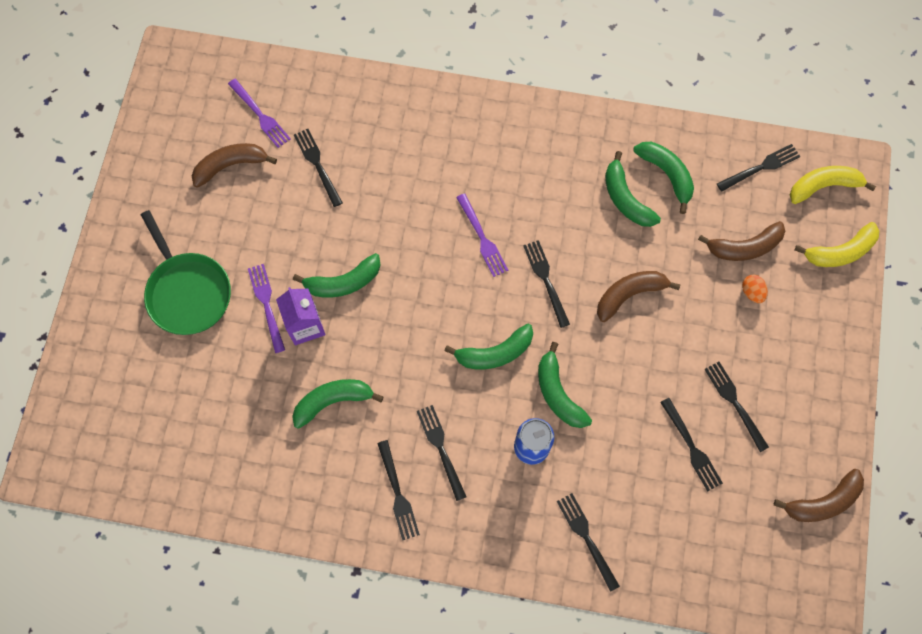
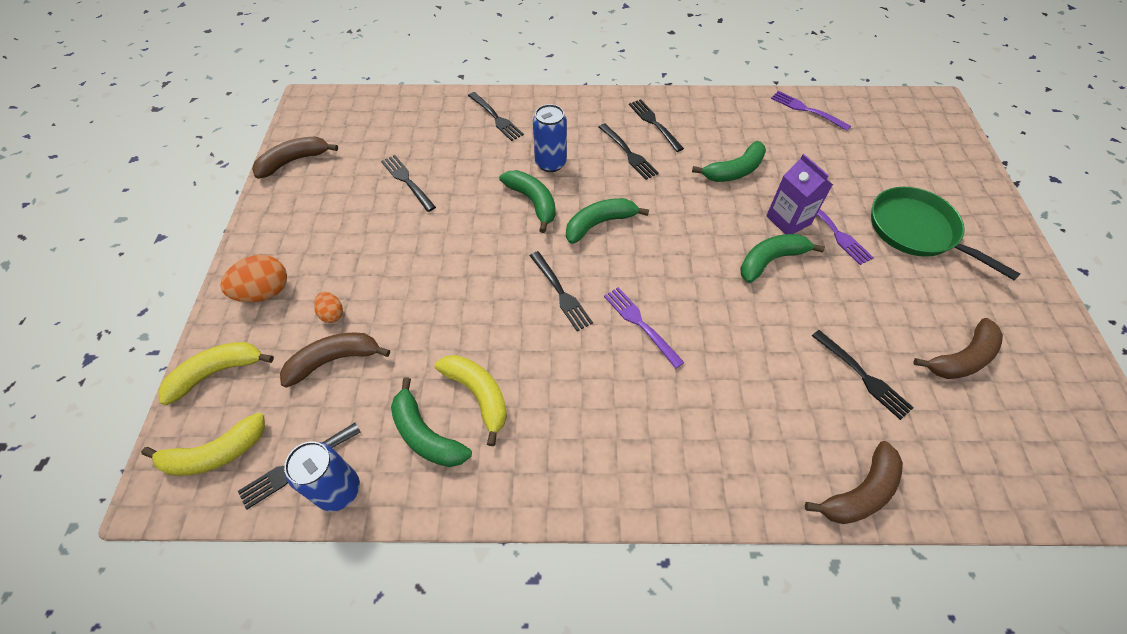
camera: 170 degrees right, 15 degrees down
purple fork [228,79,291,148] -> purple fork moved to [771,91,851,131]
brown banana [597,271,680,322] -> brown banana moved to [805,441,903,524]
green banana [605,151,661,227] -> yellow banana [435,355,507,446]
black fork [704,362,769,452] -> none
none -> orange egg [220,255,287,302]
none -> blue can [284,441,360,512]

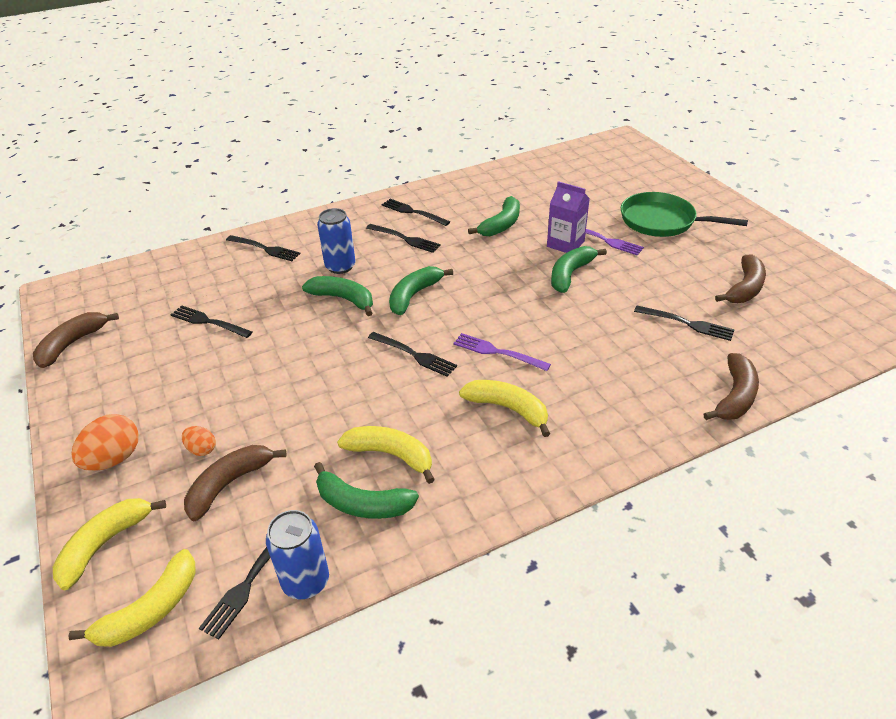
camera: 25 degrees left, 15 degrees down
purple fork [771,91,851,131] -> none
none -> yellow banana [459,380,550,437]

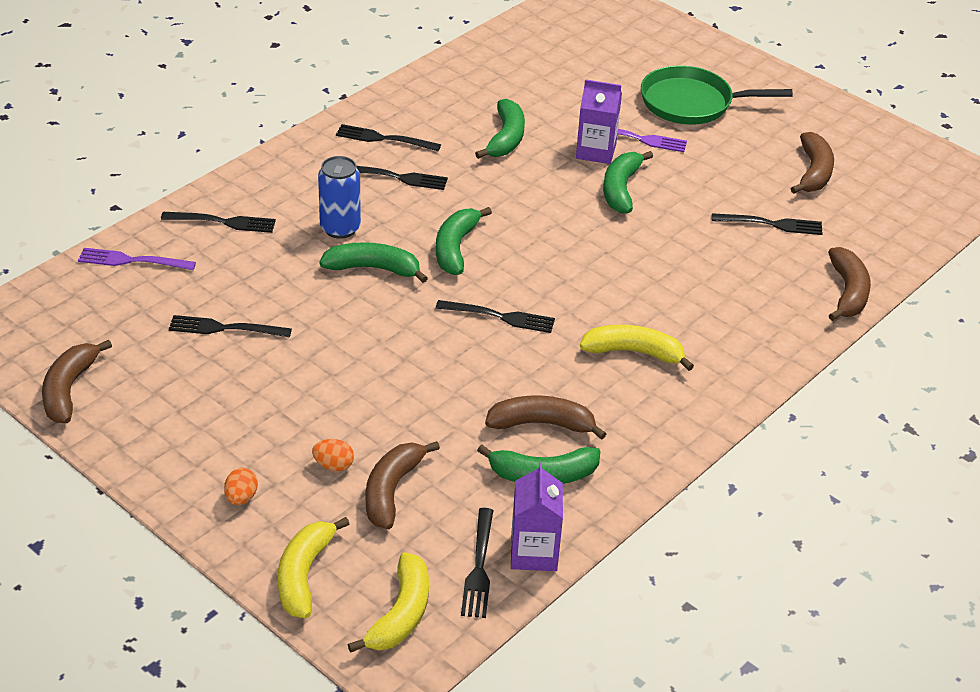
camera: 25 degrees left, 0 degrees up
orange egg [71,414,139,471] -> orange egg [224,468,258,505], size x0.56
blue can [266,510,329,599] -> purple carton [511,463,563,571]
yellow banana [337,426,435,484] -> brown banana [485,396,606,440]
purple fork [453,333,551,371] -> purple fork moved to [78,248,196,270]

